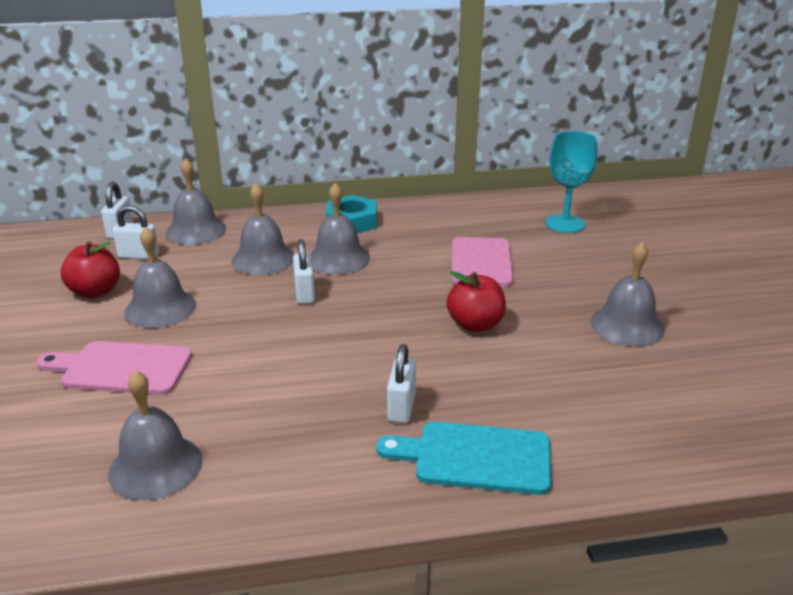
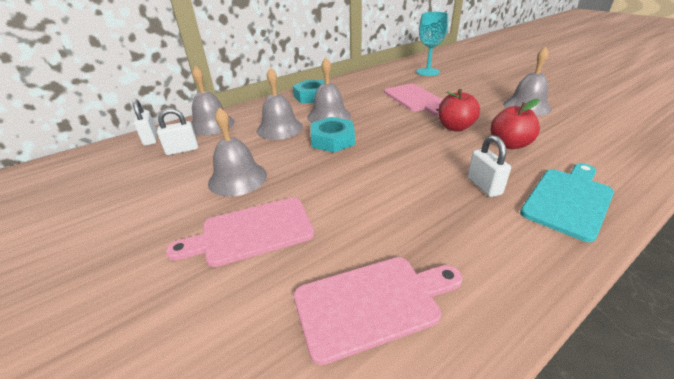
camera: 25 degrees left, 5 degrees up
red apple [61,241,120,298] -> red apple moved to [490,99,540,149]
grey bell [108,370,203,501] -> pink cutting board [294,257,462,365]
white padlock [293,239,315,304] -> turquoise nut [311,117,355,152]
turquoise cutting board [376,422,551,495] -> turquoise cutting board turned 150 degrees clockwise [520,163,614,242]

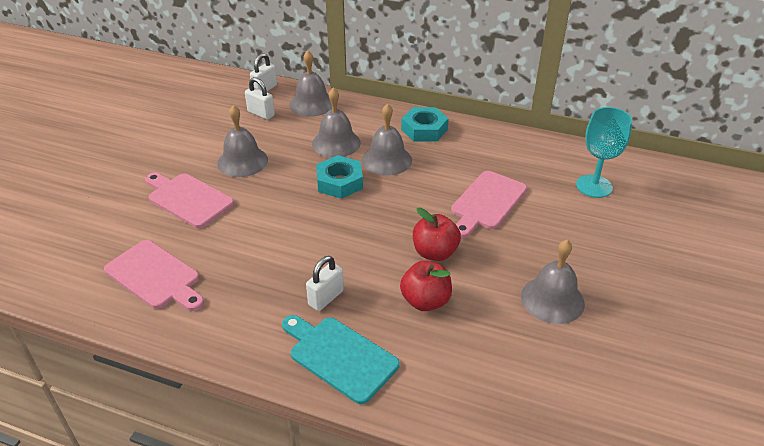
camera: 55 degrees right, 5 degrees up
turquoise cutting board [520,163,614,242] -> turquoise cutting board turned 150 degrees counterclockwise [282,315,400,404]

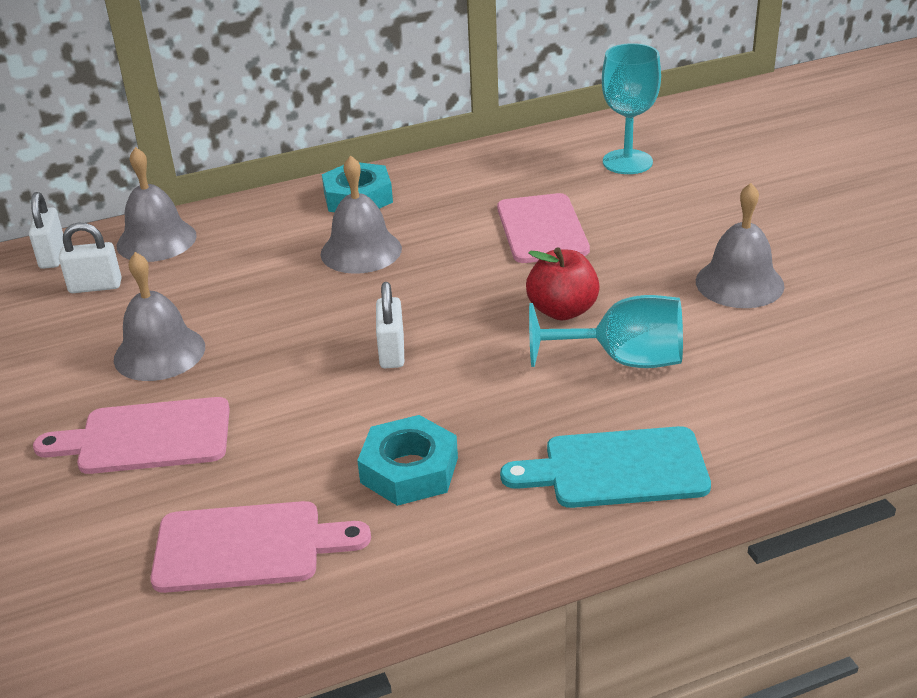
camera: 40 degrees left, 5 degrees down
white padlock [306,256,344,311] -> white padlock moved to [376,282,404,368]
grey bell [312,87,361,158] -> none
turquoise nut [316,155,363,199] -> turquoise nut moved to [357,415,458,506]
red apple [400,261,452,311] -> turquoise goblet [529,295,683,368]

